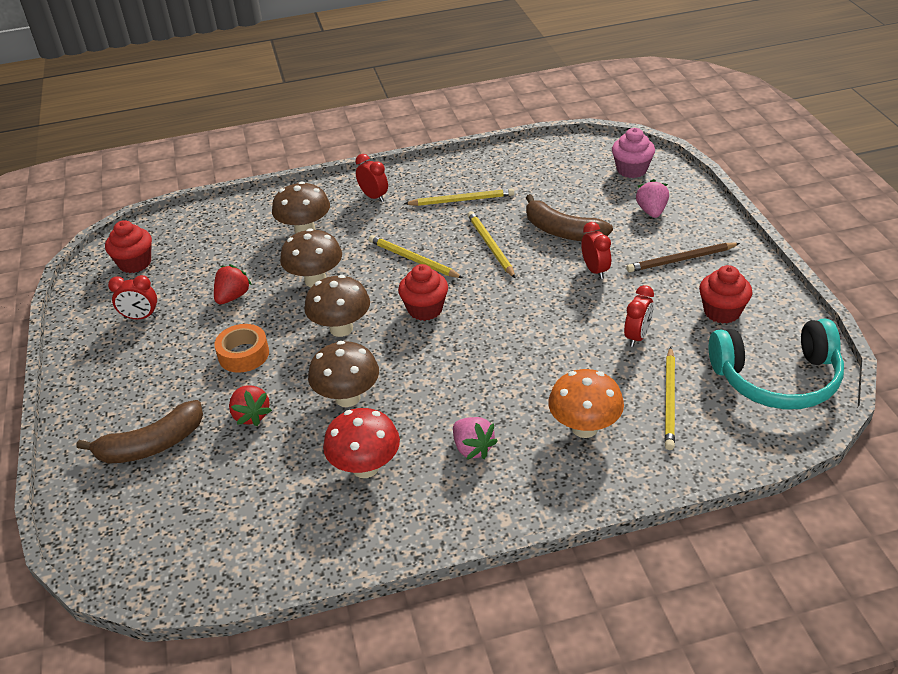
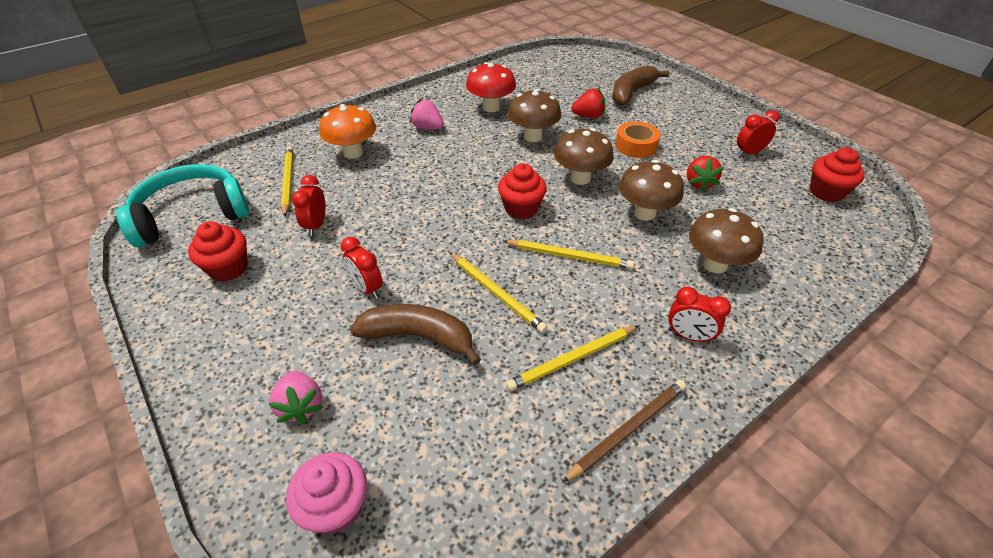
camera: 155 degrees right, 5 degrees up
red strawberry [229,385,272,426] -> red strawberry turned 135 degrees clockwise [571,88,605,118]
brown pencil [626,243,740,272] -> brown pencil moved to [562,380,686,483]

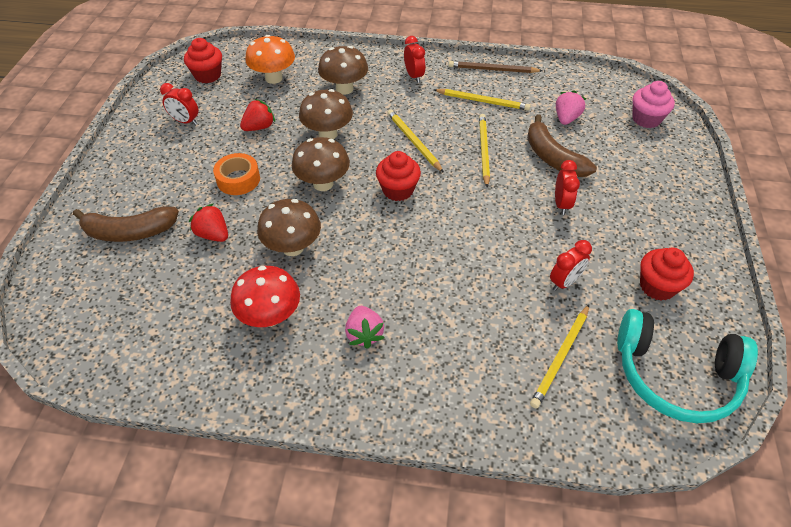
camera: 135 degrees left, 5 degrees up
pink strawberry [269,371,323,424] -> pink strawberry moved to [556,90,586,125]
orange mushroom [319,104,376,159] -> orange mushroom moved to [245,35,295,84]

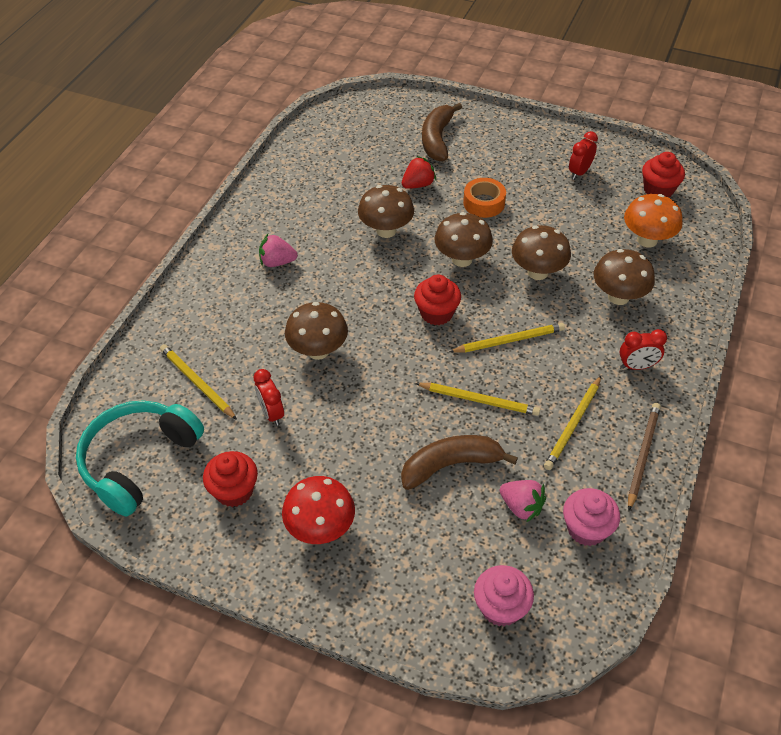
camera: 105 degrees right, 0 degrees up
red mushroom [230,266,300,327] -> red mushroom moved to [282,476,355,544]
red strawberry [240,99,275,131] -> none
red clock [555,160,580,215] -> none
none -> brown mushroom [285,302,348,360]
none -> pink cupcake [563,488,620,546]

